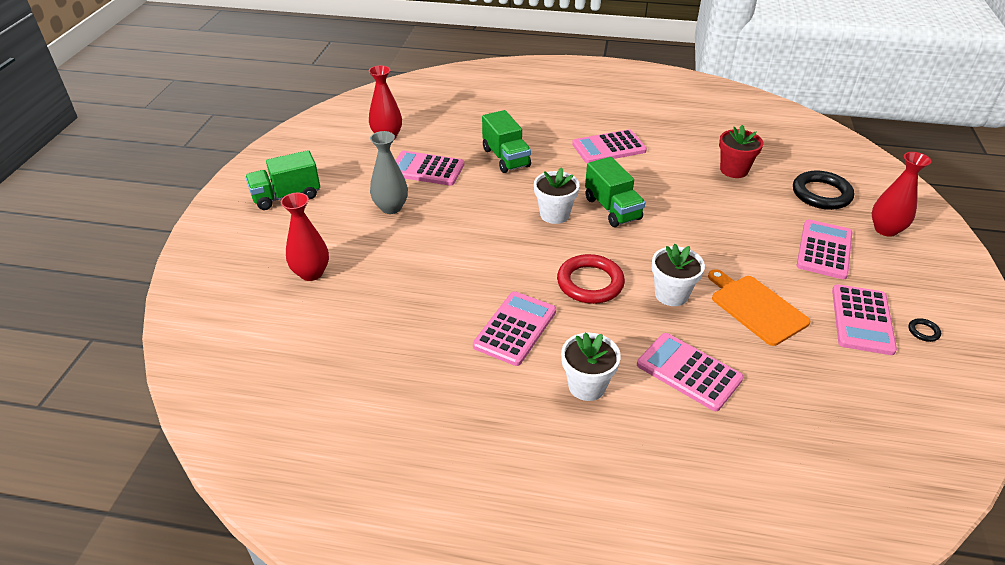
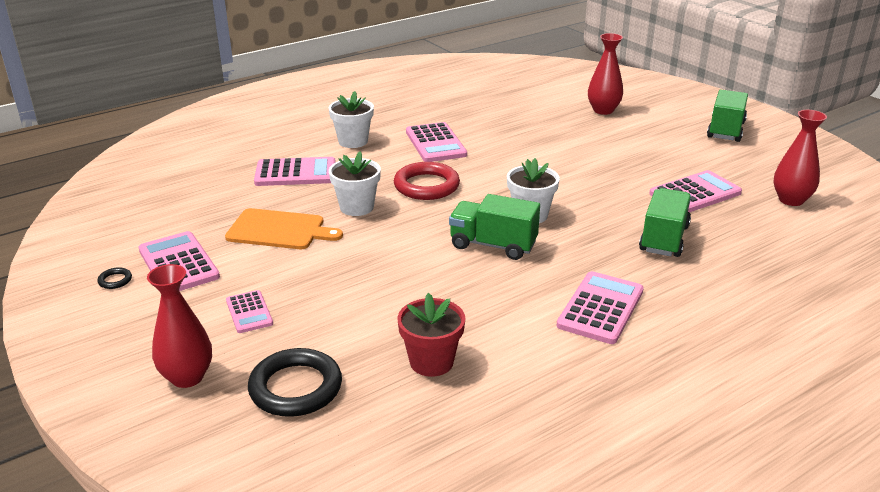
camera: 135 degrees right, 10 degrees down
grey vase [370,131,408,214] -> none
green truck [482,110,531,173] -> green truck turned 90 degrees clockwise [639,188,691,257]
pink calculator [797,220,852,279] -> pink calculator [226,290,273,333], size x0.59

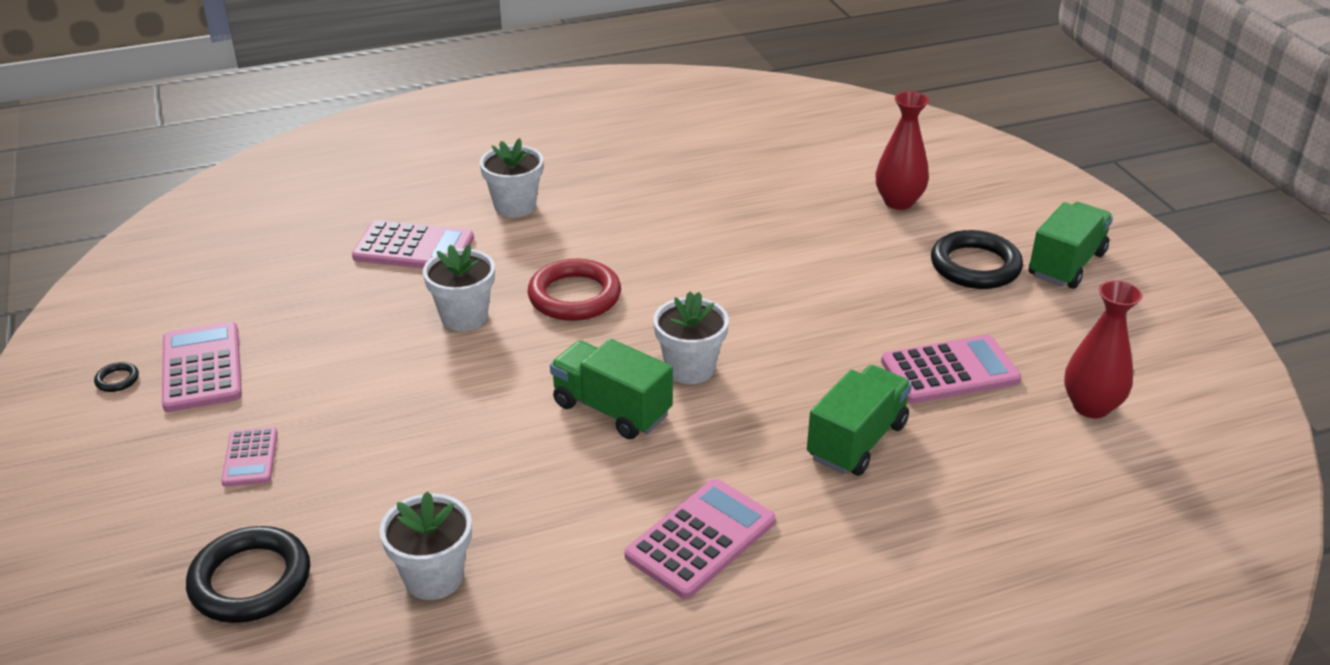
camera: 15 degrees right, 5 degrees up
red vase [147,264,212,388] -> none
orange cutting board [225,208,343,249] -> none
red flower pot [397,293,465,377] -> white flower pot [380,491,472,600]
pink calculator [406,122,467,162] -> none
none -> black ring [931,230,1023,289]

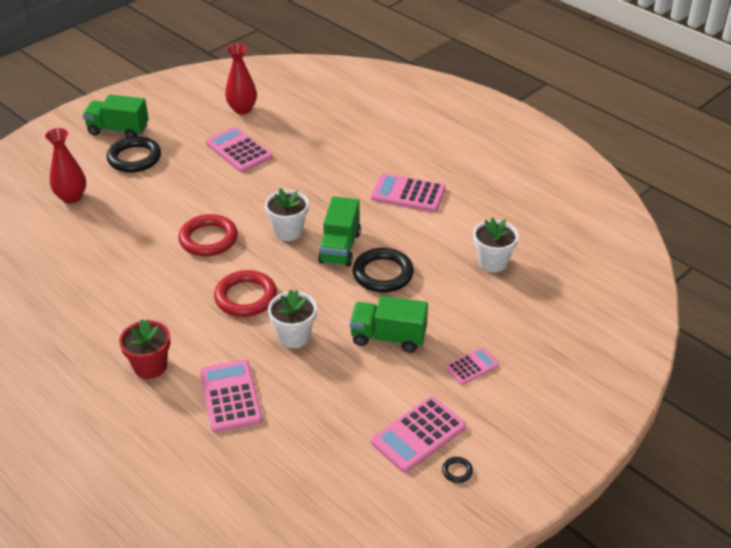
camera: 115 degrees left, 5 degrees up
black ring [186,526,310,623] -> black ring moved to [353,248,414,293]
white flower pot [480,138,544,217] -> red flower pot [119,319,170,379]
green truck [807,365,912,476] -> green truck moved to [350,296,428,353]
none -> red ring [178,214,238,256]

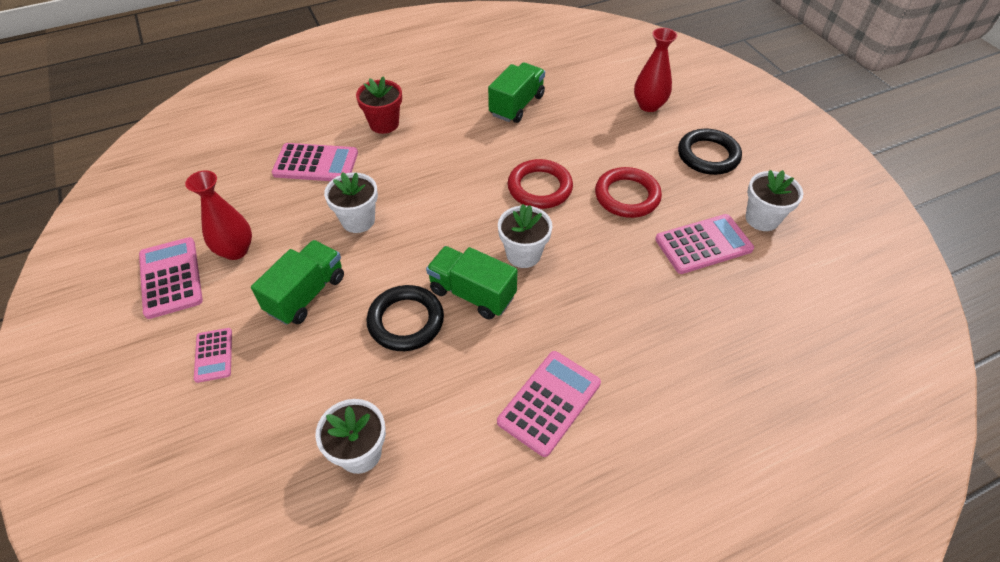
camera: 110 degrees right, 10 degrees up
green truck [83,95,149,137] -> green truck moved to [488,62,545,123]
red ring [214,270,277,317] -> red ring moved to [595,167,662,218]
red vase [225,44,257,114] -> red vase moved to [185,170,252,260]
black ring [442,457,473,483] -> none
none -> white flower pot [745,170,803,231]

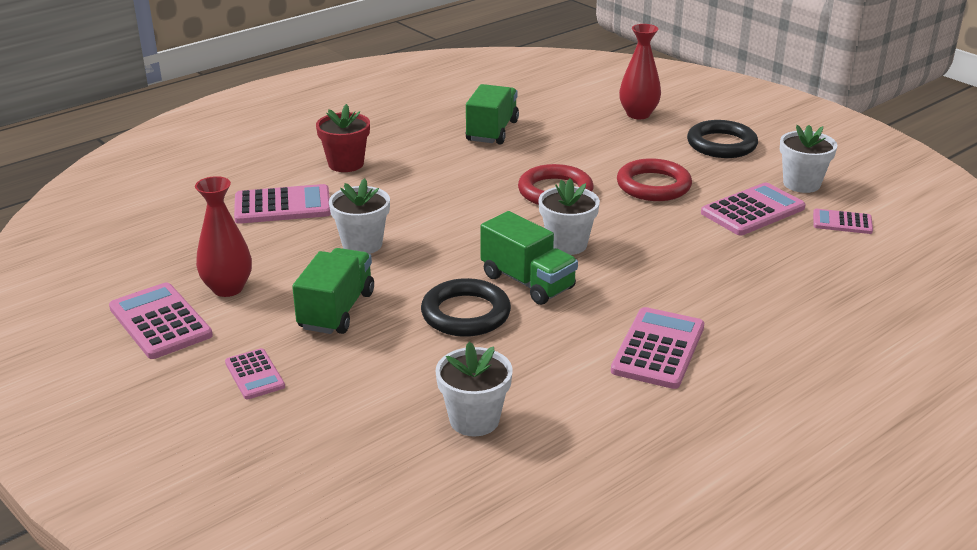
camera: 15 degrees left, 20 degrees down
green truck [426,246,518,320] -> green truck turned 150 degrees counterclockwise [480,211,578,305]
none -> pink calculator [813,209,873,234]

